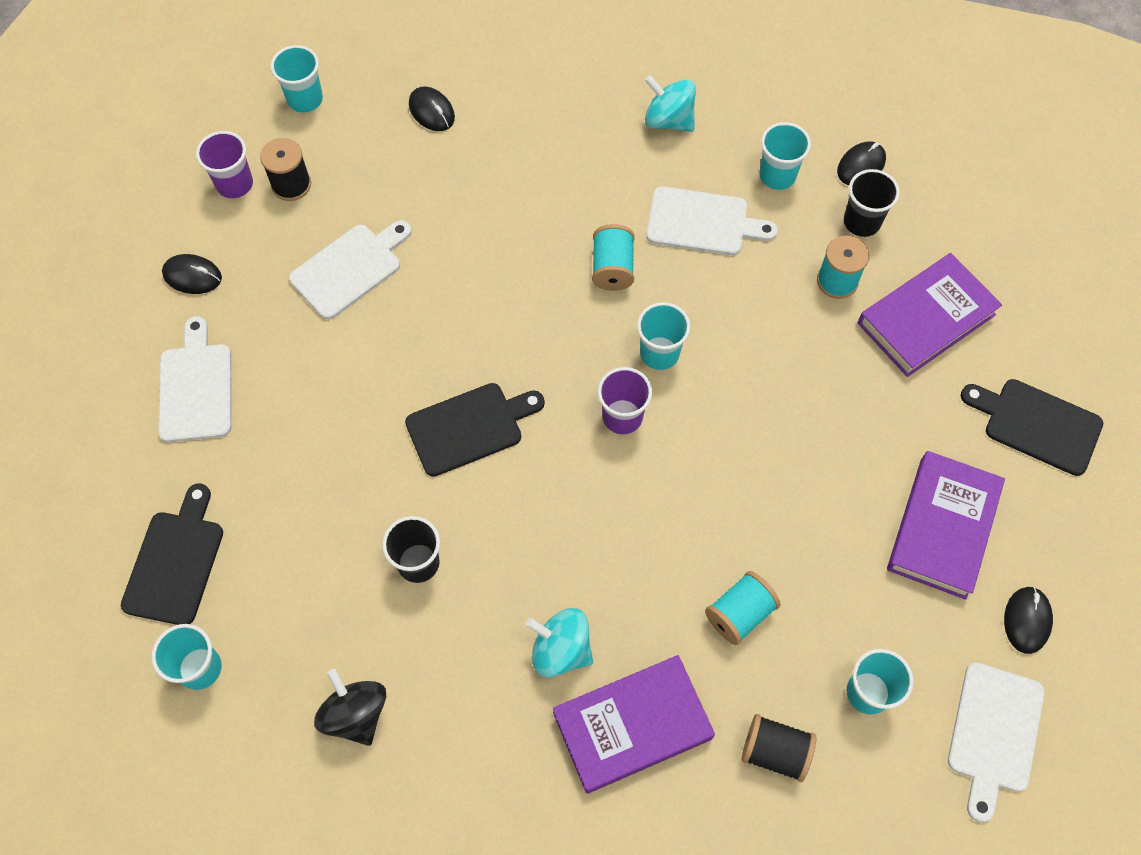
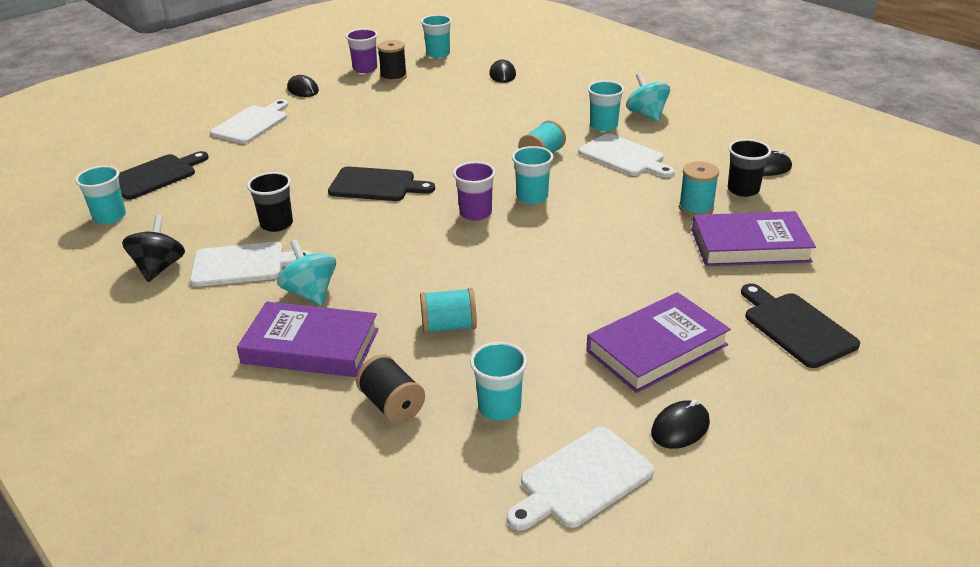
camera: 35 degrees right, 30 degrees down
white cutting board [289,220,412,320] -> white cutting board moved to [190,242,312,287]
turquoise cup [759,122,811,190] -> turquoise cup moved to [588,81,624,132]

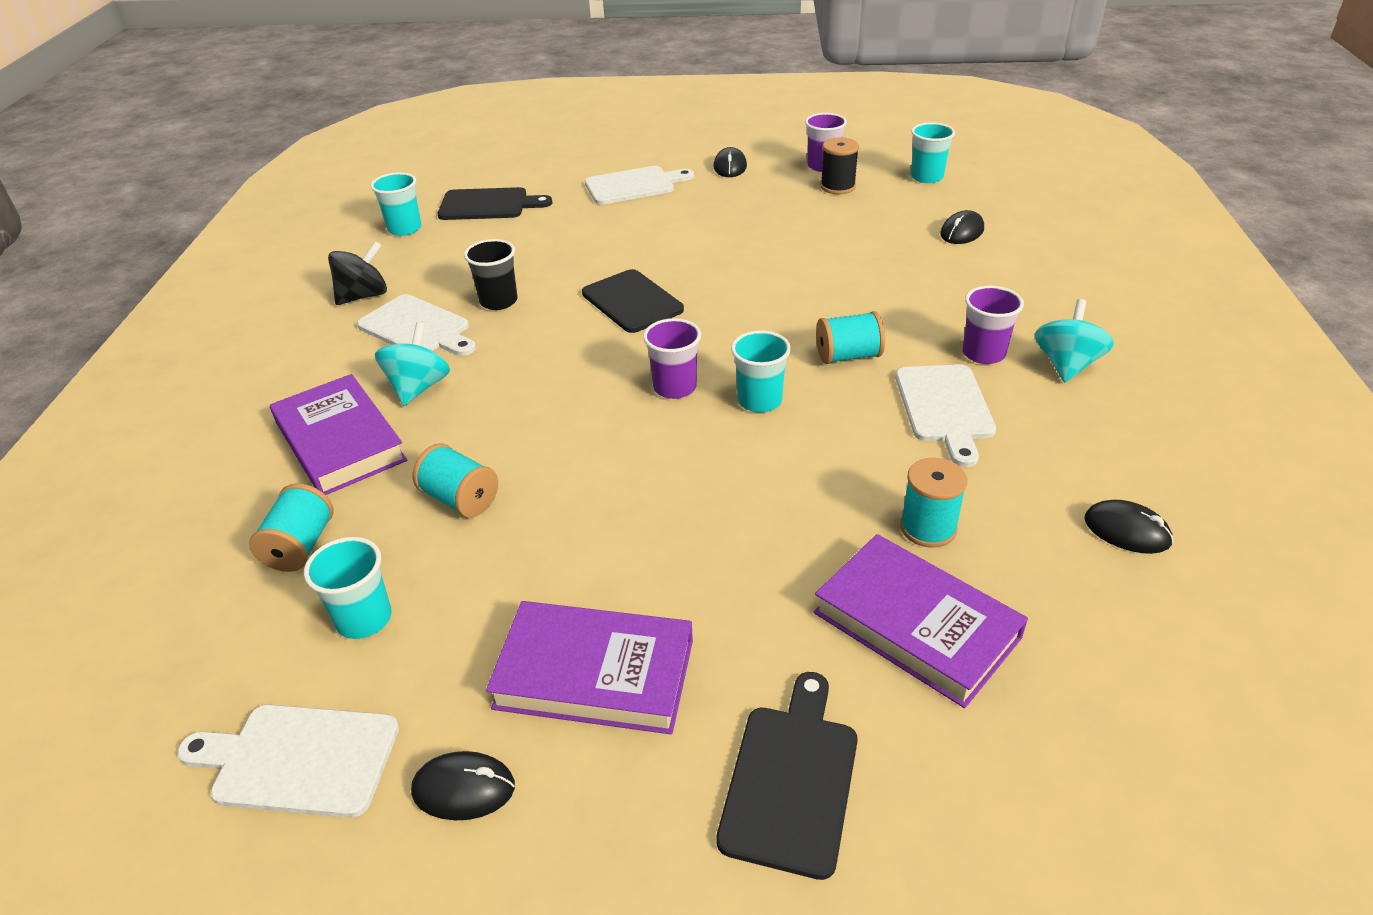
camera: 45 degrees right, 5 degrees up
black spool [356,354,425,424] -> turquoise spool [249,483,334,572]
turquoise cup [588,81,624,132] -> purple cup [963,286,1024,364]
black cup [728,139,771,197] -> none

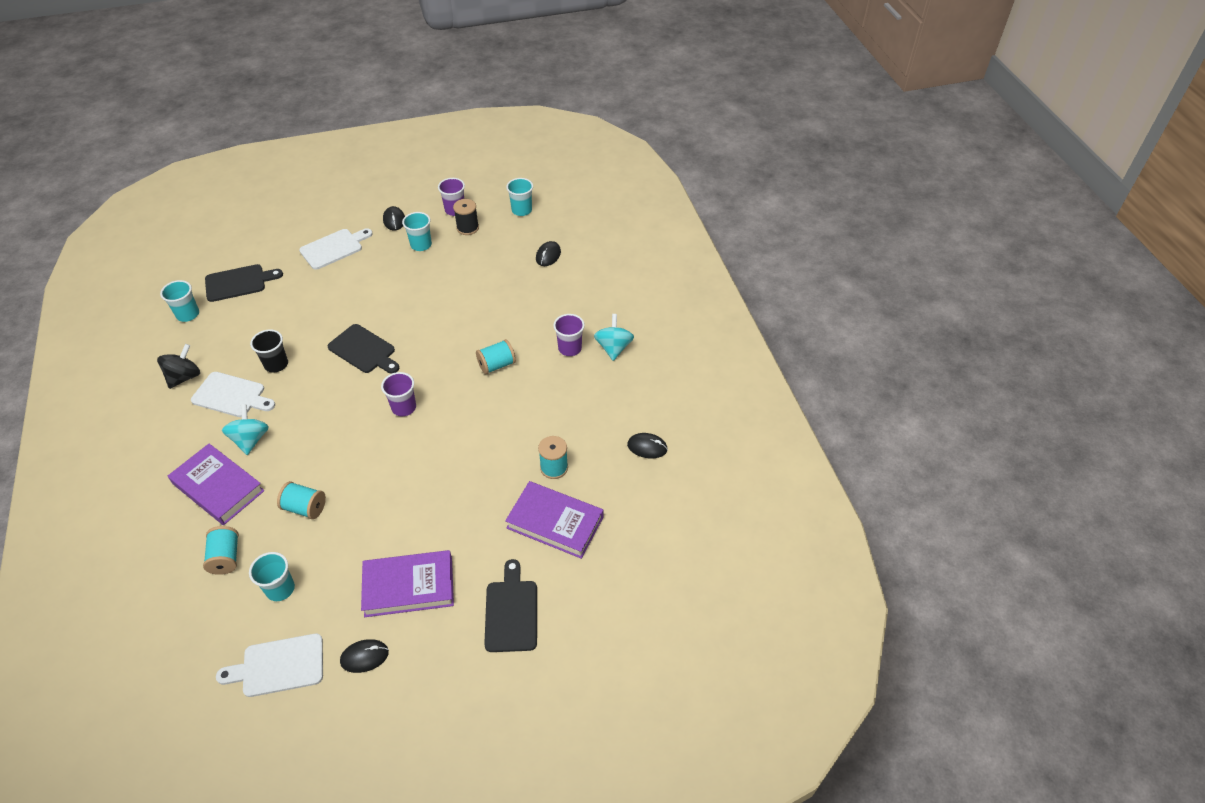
camera: 20 degrees left, 10 degrees up
turquoise cup [731,330,791,413] -> turquoise cup moved to [402,212,432,251]
white cutting board [895,364,996,467] -> none

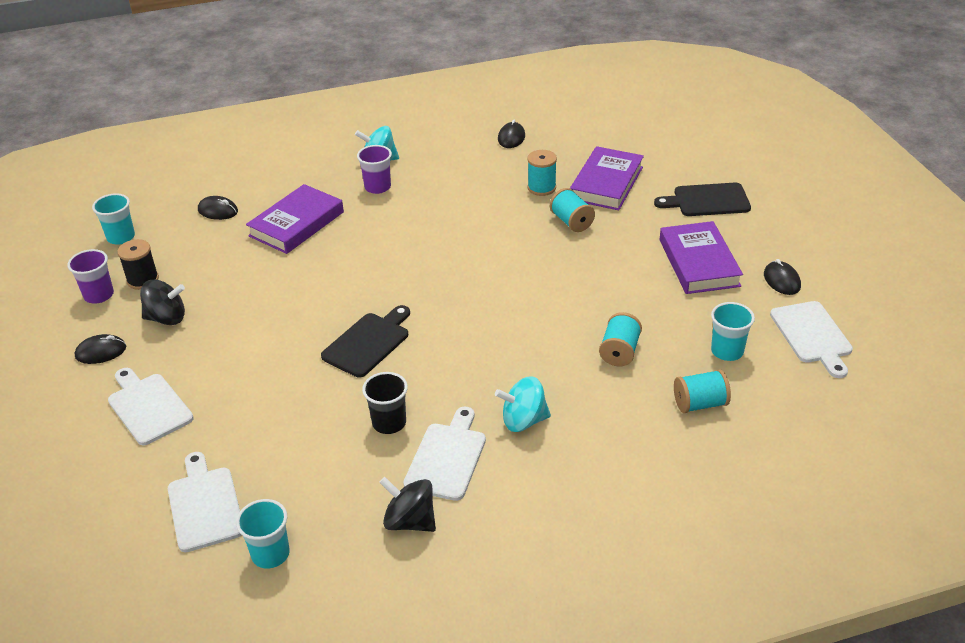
camera: 90 degrees left, 10 degrees down
purple book [168,443,264,525] -> purple book moved to [246,184,344,254]
black cutting board [205,264,283,302] -> white cutting board [168,452,242,552]
purple cup [381,372,416,416] -> none
turquoise cup [402,212,432,251] -> black spinning top [140,280,185,325]
turquoise spool [476,339,516,374] -> turquoise spool moved to [550,188,595,232]

